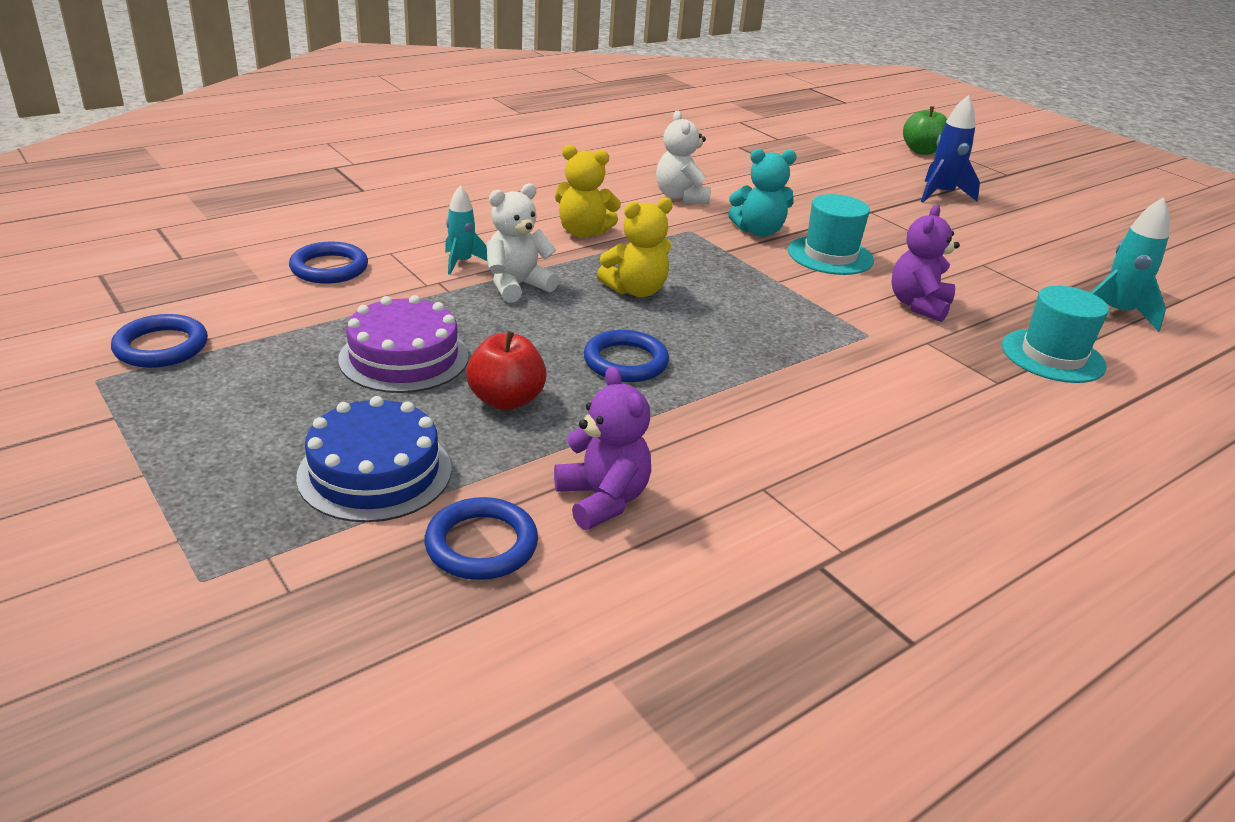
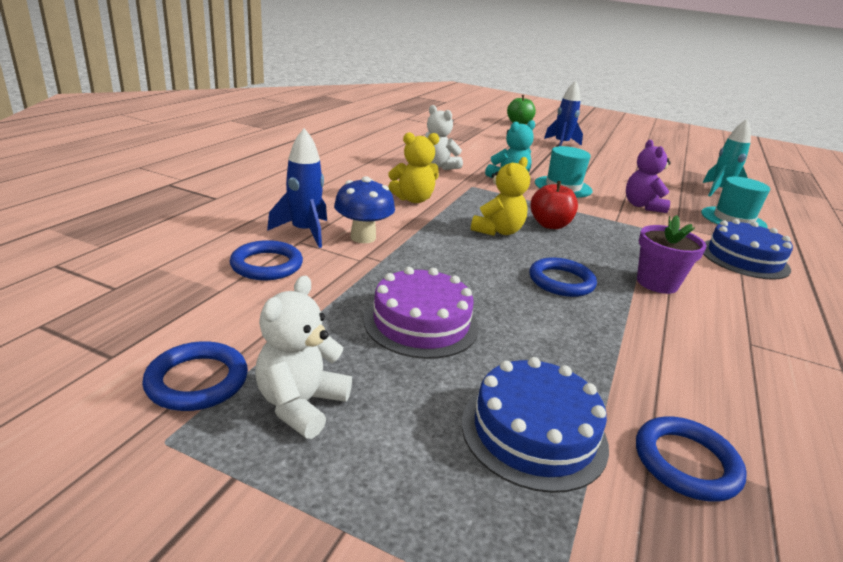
camera: 30 degrees left, 5 degrees down
turquoise rocket [445,185,487,275] -> blue mushroom [334,176,395,243]
red apple [466,331,547,411] -> red apple moved to [531,181,578,229]
white teddy bear [486,183,559,303] -> white teddy bear moved to [255,275,352,439]
purple teddy bear [554,366,651,530] -> none
none -> blue rocket [267,128,327,248]
none -> purple flower pot [637,215,706,294]
none -> blue cake [703,219,793,280]

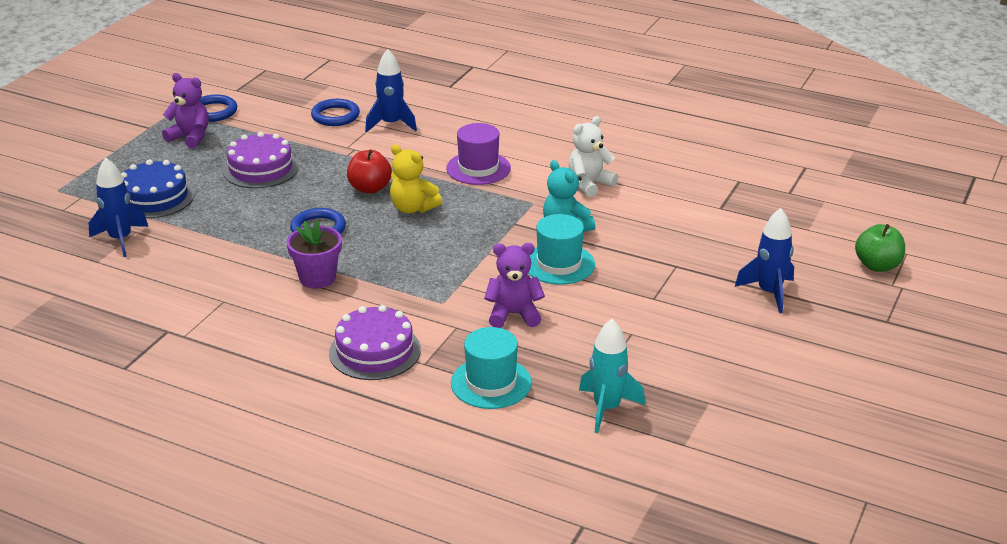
camera: 95 degrees right, 5 degrees up
white teddy bear [255,275,352,439] -> purple teddy bear [162,73,209,148]
blue mushroom [334,176,395,243] -> none
yellow teddy bear [388,132,439,203] -> purple hat [446,123,511,185]
red apple [531,181,578,229] -> red apple moved to [347,149,392,194]
blue ring [636,416,747,502] -> blue rocket [89,158,148,257]
blue cake [703,219,793,280] -> purple cake [329,305,421,380]

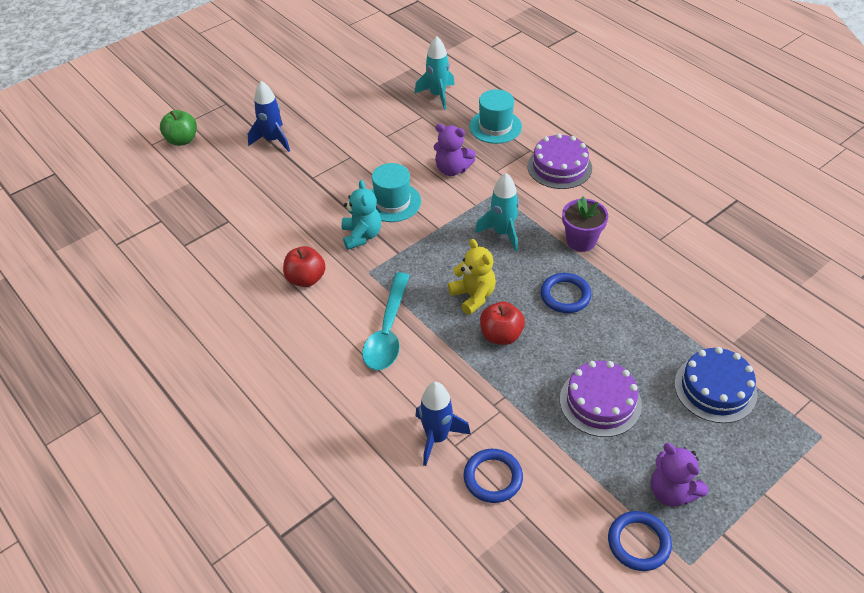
camera: 155 degrees left, 15 degrees up
blue rocket [89,158,148,257] -> none
purple hat [446,123,511,185] -> turquoise spoon [362,272,410,370]
white teddy bear [568,116,618,197] -> red apple [283,246,326,287]
none -> turquoise rocket [475,173,519,252]

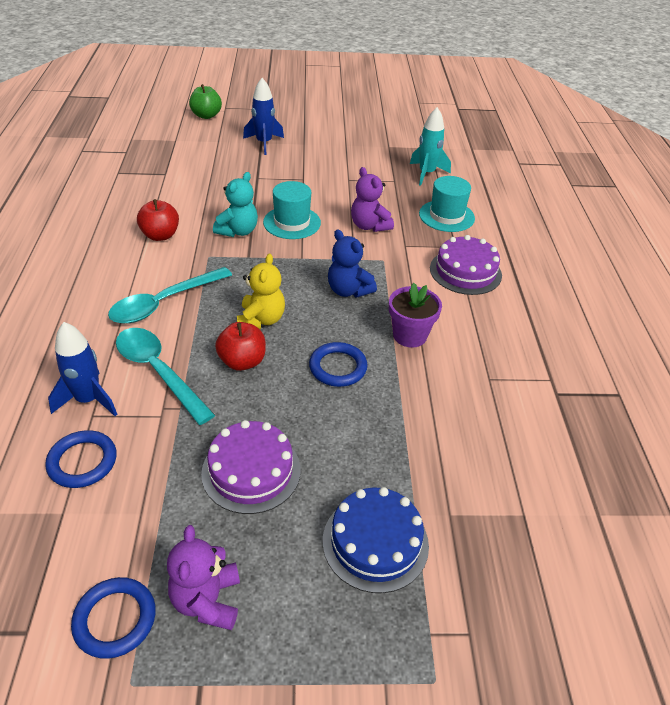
camera: 35 degrees right, 5 degrees down
turquoise rocket [475,173,519,252] -> blue teddy bear [328,229,377,298]
none -> turquoise spoon [116,328,215,425]

